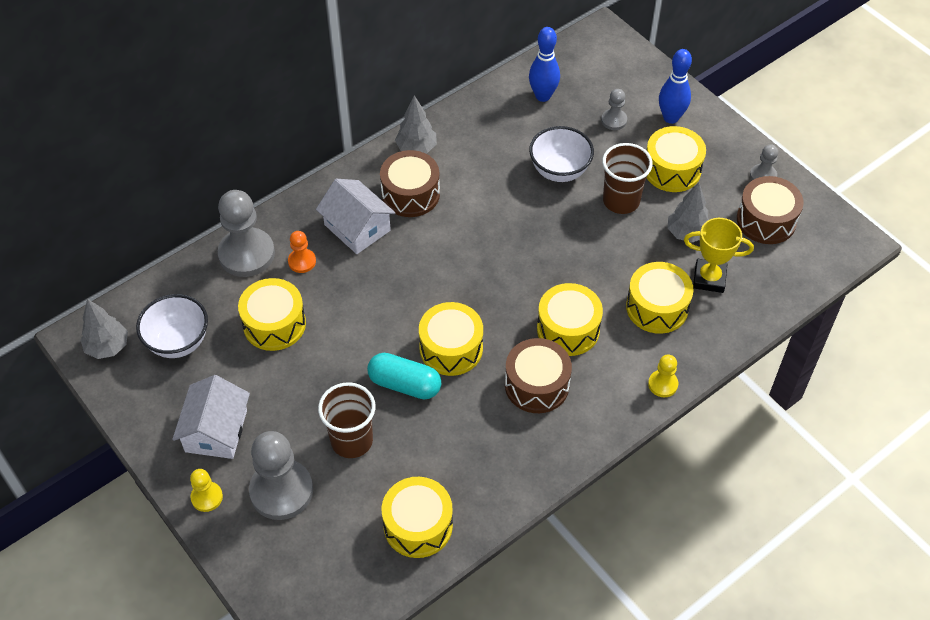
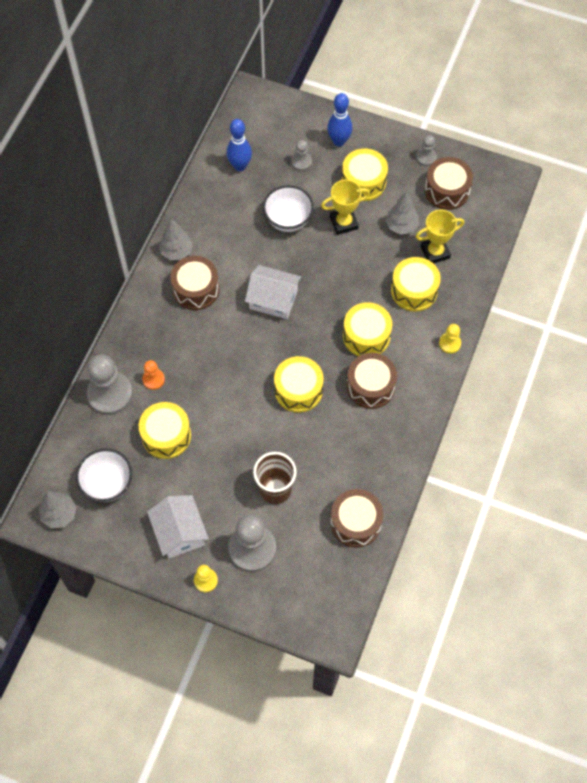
camera: 30 degrees left, 10 degrees up
white house [316,179,395,254] -> white house moved to [245,265,301,319]
turquoise capsule [367,353,441,399] -> none
yellow drum [382,477,453,558] -> brown drum [331,489,383,547]
brown cup [602,143,653,214] -> yellow trophy [321,180,370,235]

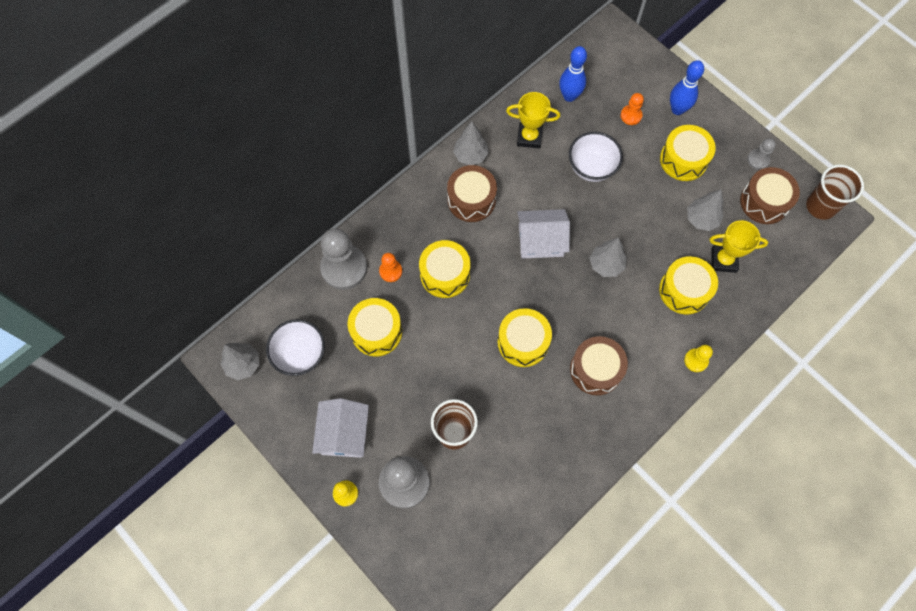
camera: 25 degrees right, 5 degrees up
white house [245,265,301,319] -> white house turned 45 degrees counterclockwise [517,209,570,259]
grey pawn [292,140,312,171] -> orange pawn [621,93,644,125]
yellow trophy [321,180,370,235] -> yellow trophy moved to [506,92,560,149]
brown drum [331,489,383,547] -> none
yellow drum [343,302,392,356] -> yellow drum moved to [419,240,470,298]
none -> grey tree [590,238,627,277]
none -> brown cup [806,165,864,220]

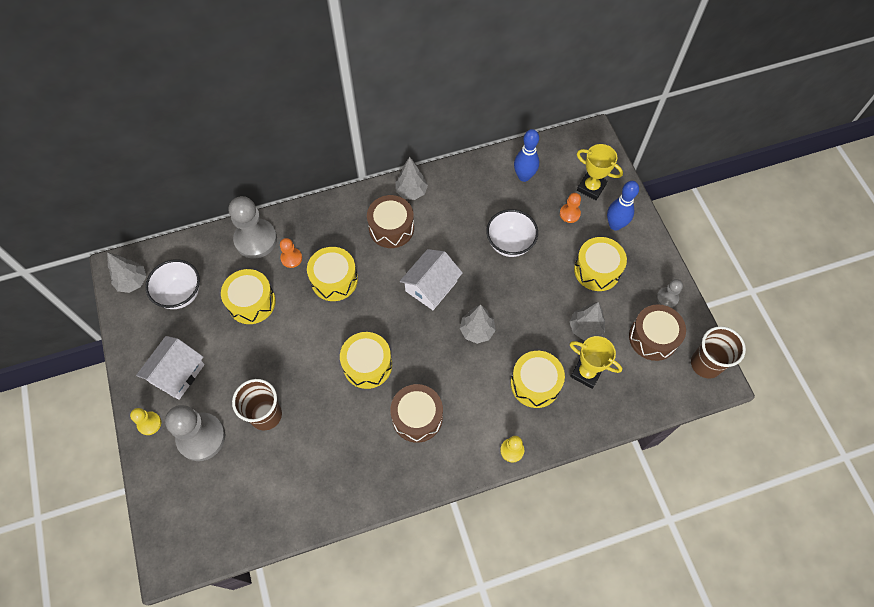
camera: 25 degrees right, 5 degrees down
yellow trophy [506,92,560,149] -> yellow trophy moved to [577,144,623,200]
white house [517,209,570,259] -> white house turned 75 degrees counterclockwise [400,249,463,310]

